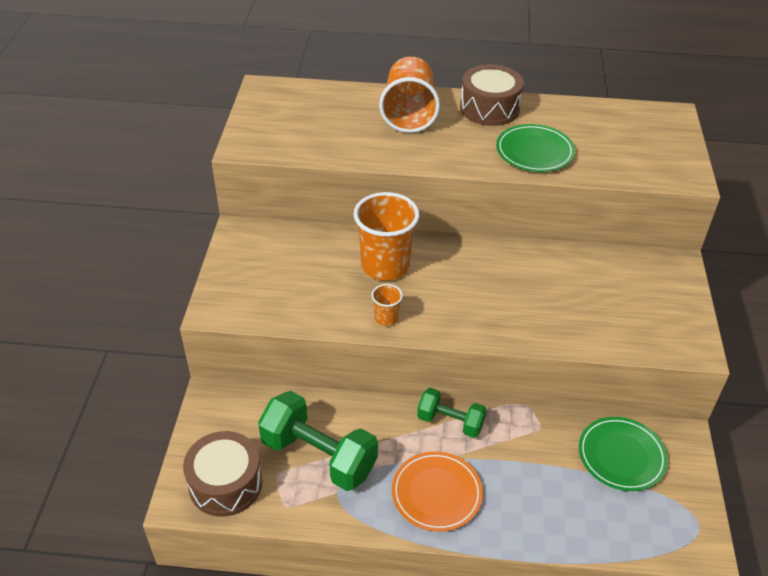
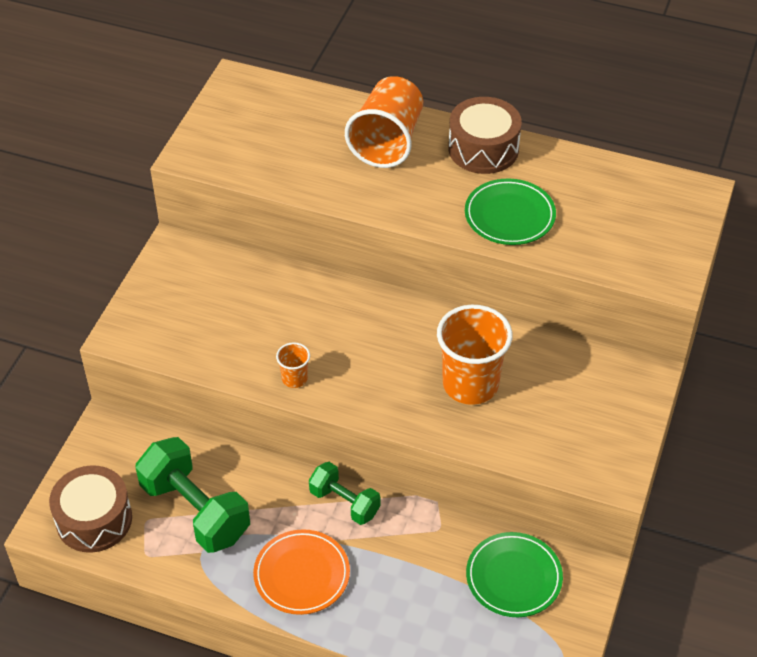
camera: 15 degrees right, 5 degrees up
orange cup [354,192,419,281] -> orange cup moved to [437,305,513,405]

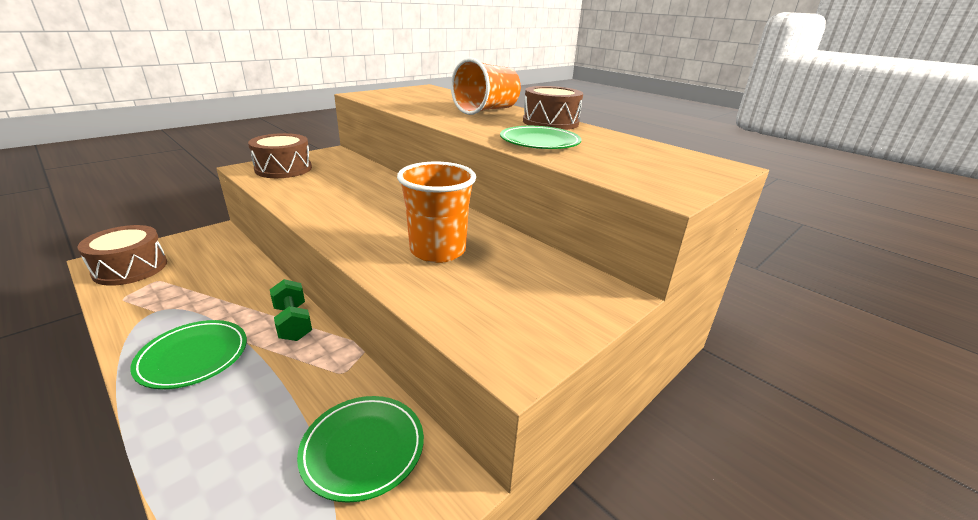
camera: 25 degrees right, 20 degrees down
green dumbbell [136,437,250,553] -> none
orange plate [253,529,350,615] -> green plate [130,320,247,389]
orange cup [276,342,310,388] -> none
none -> brown drum [248,133,312,178]

